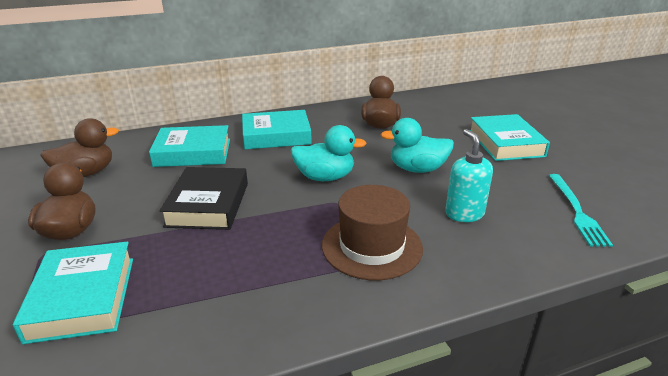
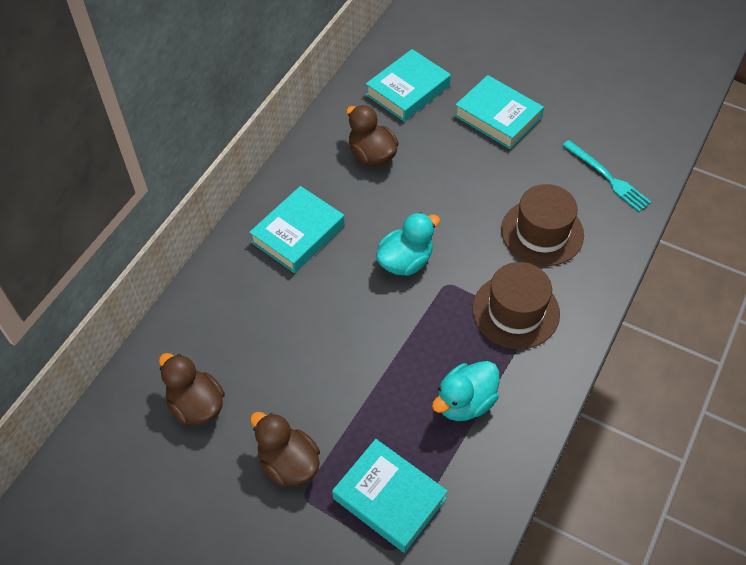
camera: 40 degrees left, 25 degrees up
brown duck [40,118,119,177] -> brown duck turned 60 degrees counterclockwise [159,353,225,425]
turquoise book [149,125,230,167] -> turquoise book moved to [366,49,451,122]
black book [160,167,248,230] -> none
turquoise duck [381,118,454,173] -> turquoise duck moved to [432,361,500,421]
turquoise soap dispenser [445,129,493,222] -> brown hat [501,184,584,266]

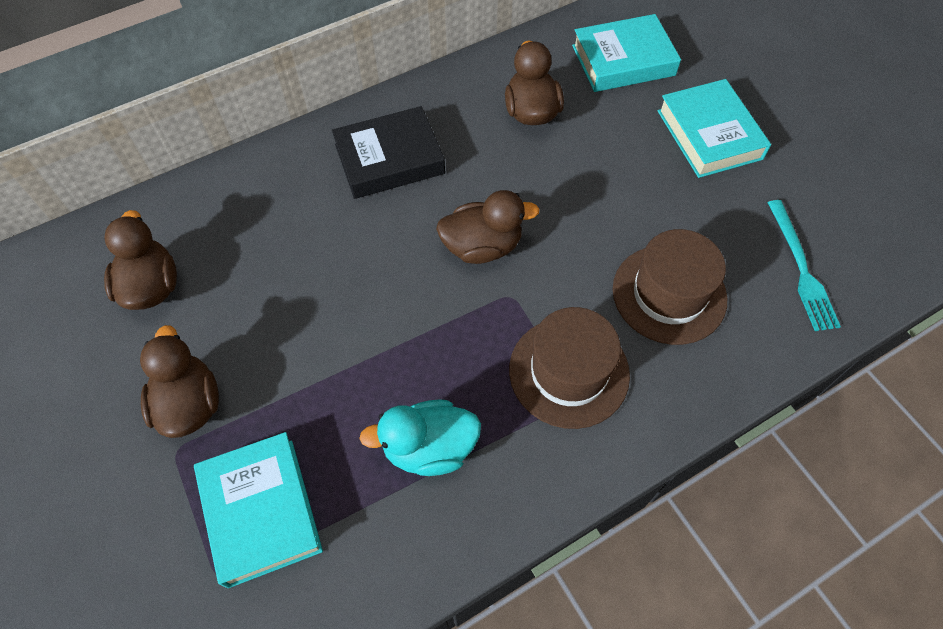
camera: 30 degrees right, 5 degrees up
turquoise book [249,186,345,273] -> black book [332,106,445,199]
turquoise duck [376,212,440,276] -> brown duck [436,190,540,264]

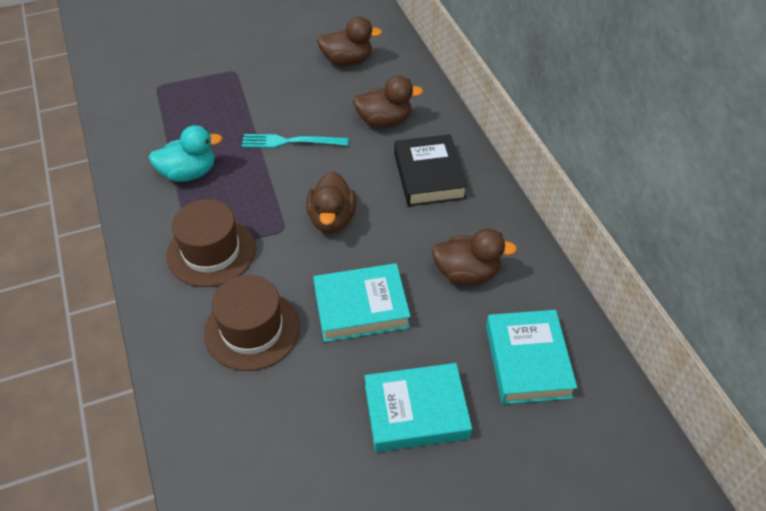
camera: 100 degrees right, 10 degrees down
brown duck [140,325,219,438] -> brown duck moved to [353,76,423,128]
turquoise book [194,432,323,588] -> turquoise book moved to [313,263,411,342]
turquoise duck [359,399,481,476] -> turquoise duck turned 75 degrees clockwise [149,125,223,182]
turquoise fork [768,200,841,331] -> turquoise fork moved to [242,134,349,148]

